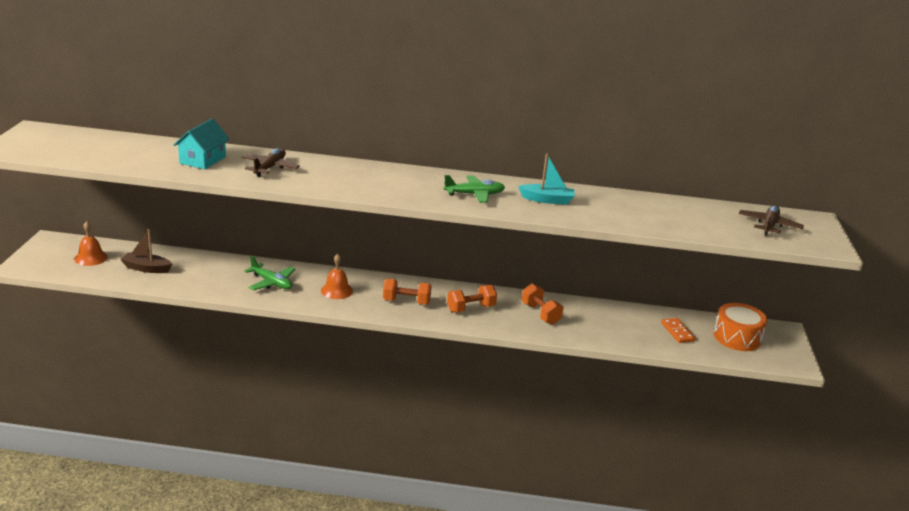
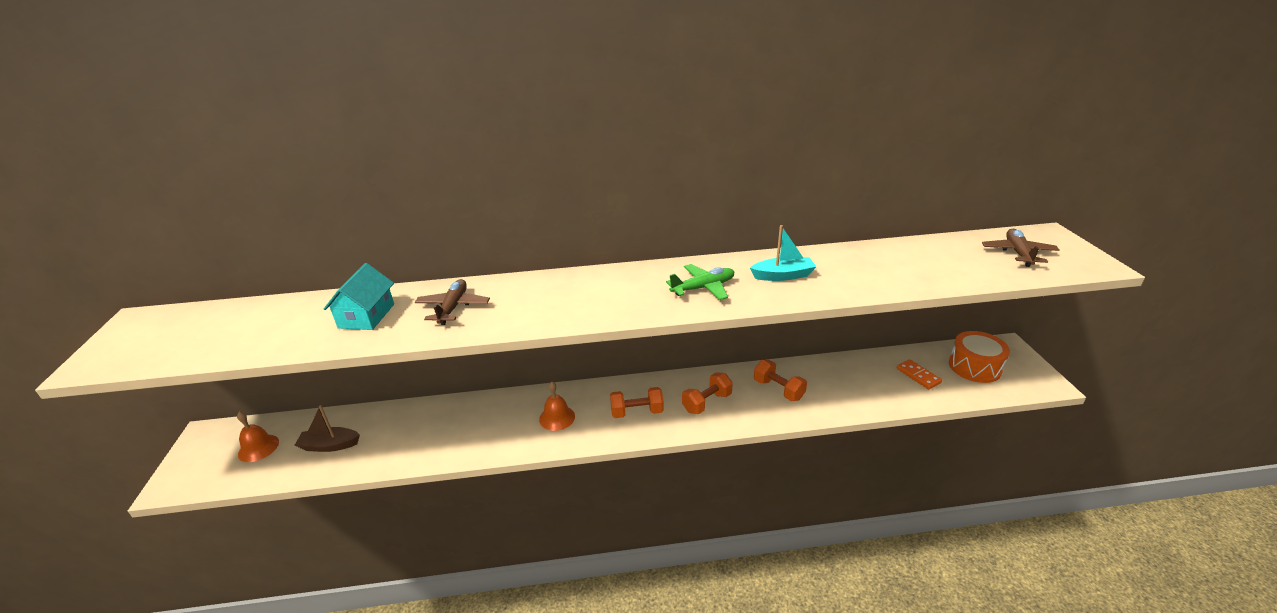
camera: 10 degrees left, 5 degrees up
green plane [244,256,295,290] -> none

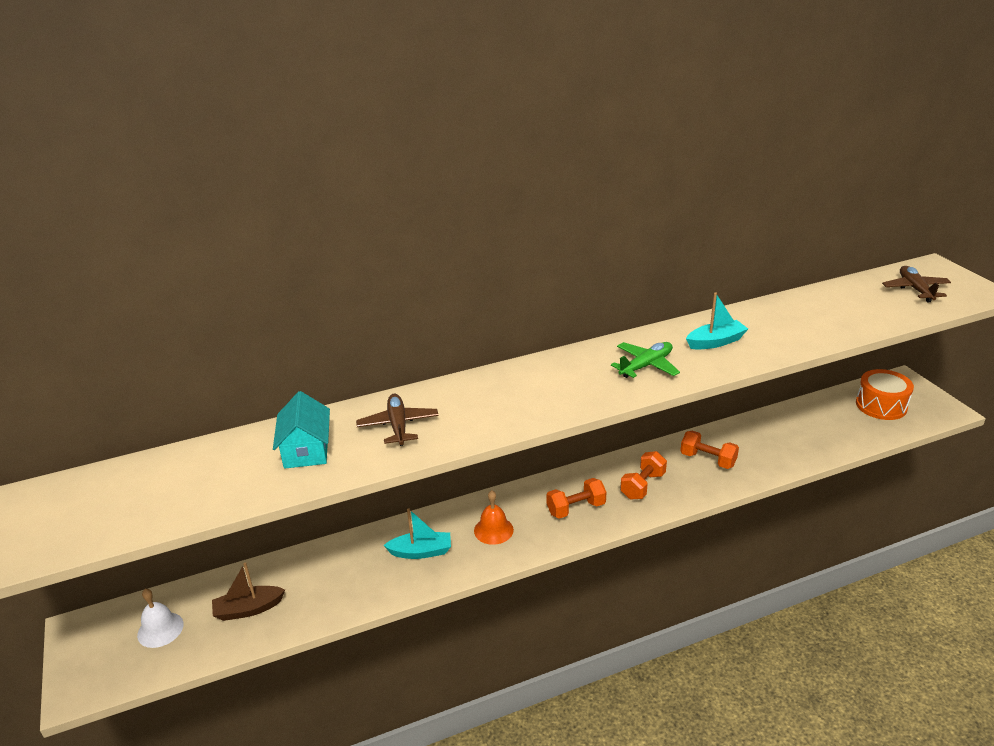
camera: 15 degrees left, 0 degrees up
orange bell [237,412,279,462] -> white bell [137,589,184,648]
orange domino [896,359,942,389] -> none
none -> turquoise boat [384,508,451,559]

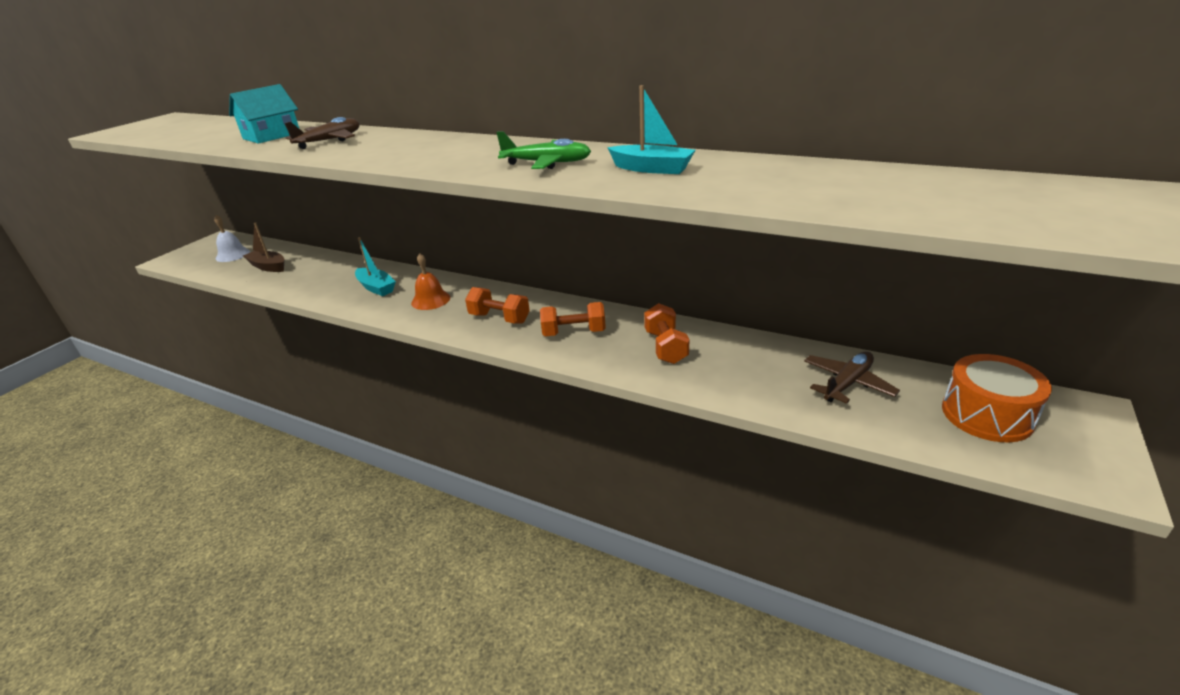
camera: 50 degrees right, 0 degrees up
brown plane [882,266,951,302] -> brown plane moved to [804,351,900,404]

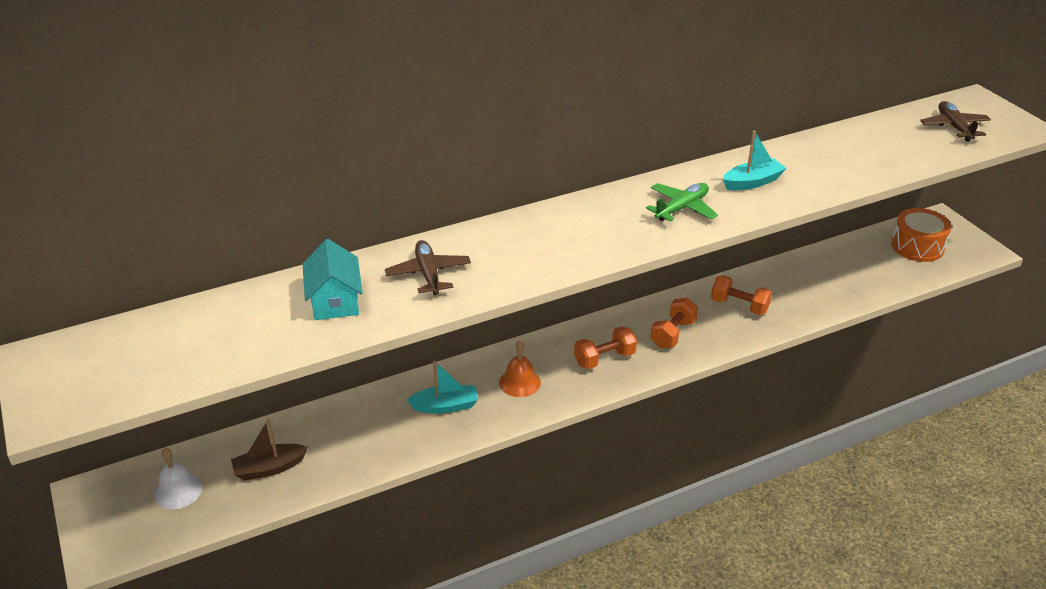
camera: 55 degrees left, 5 degrees up
brown plane [804,351,900,404] -> brown plane moved to [920,101,991,142]

